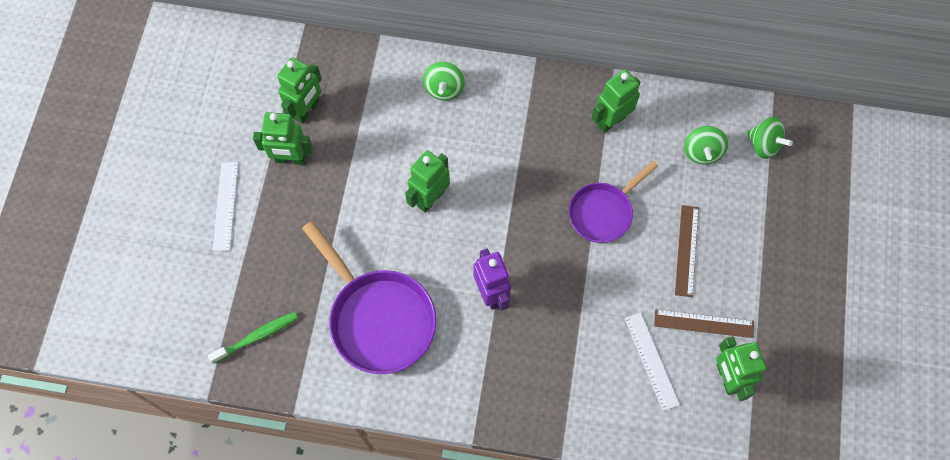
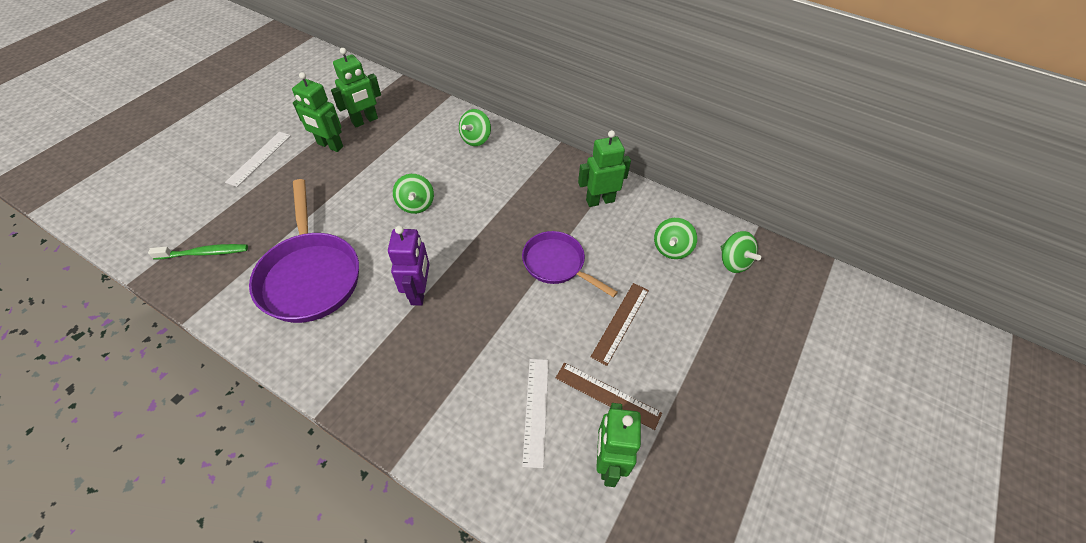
camera: 20 degrees right, 15 degrees down
green robot [405,151,450,213] -> green spinning top [393,174,434,214]
purple pan [569,161,658,243] -> purple pan turned 60 degrees clockwise [522,231,618,298]

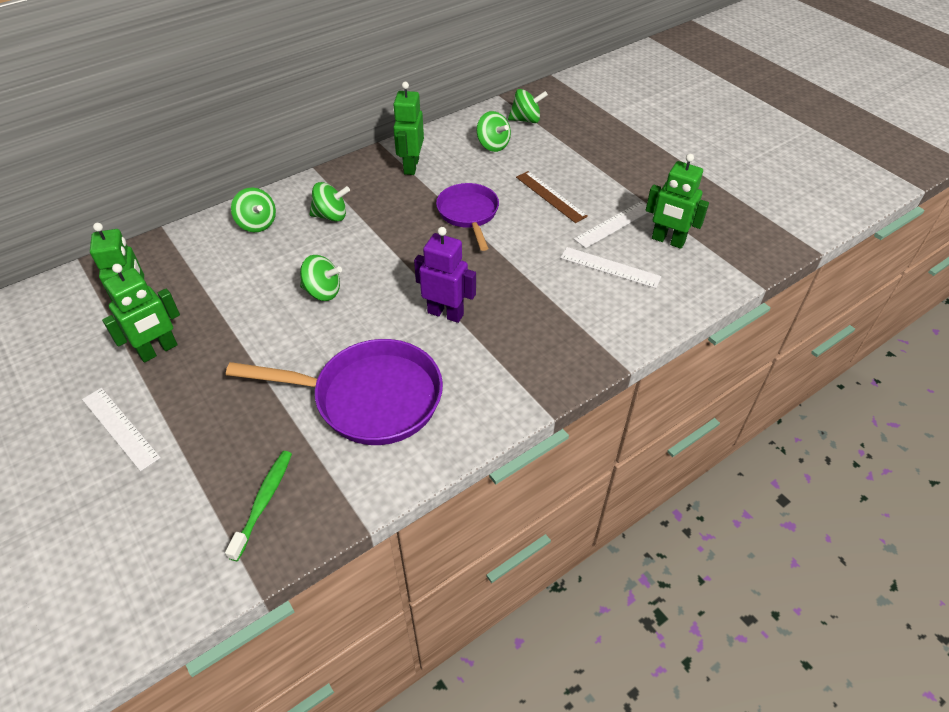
camera: 65 degrees left, 5 degrees down
purple pan [522,231,618,298] -> purple pan turned 105 degrees clockwise [436,183,499,251]
brown ruler [556,363,662,430] -> white ruler [574,201,649,248]
none -> green spinning top [309,182,350,222]

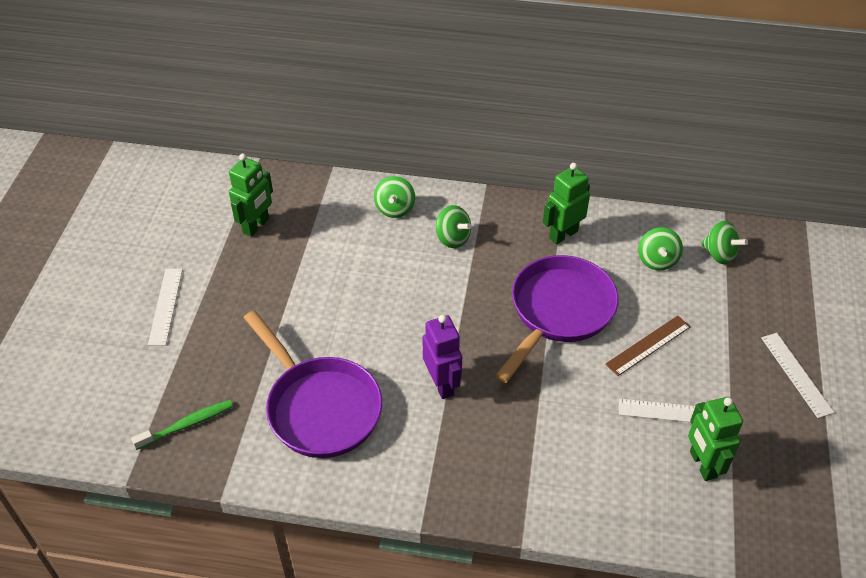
camera: 45 degrees right, 0 degrees up
green robot [102,264,180,362] -> none
green spinning top [300,255,342,301] -> none
purple pan [436,183,499,251] -> purple pan [495,255,619,383], size x1.59
brown ruler [516,171,588,223] -> brown ruler turned 45 degrees clockwise [605,316,691,376]
white ruler [560,247,662,288] -> white ruler moved to [761,333,834,418]

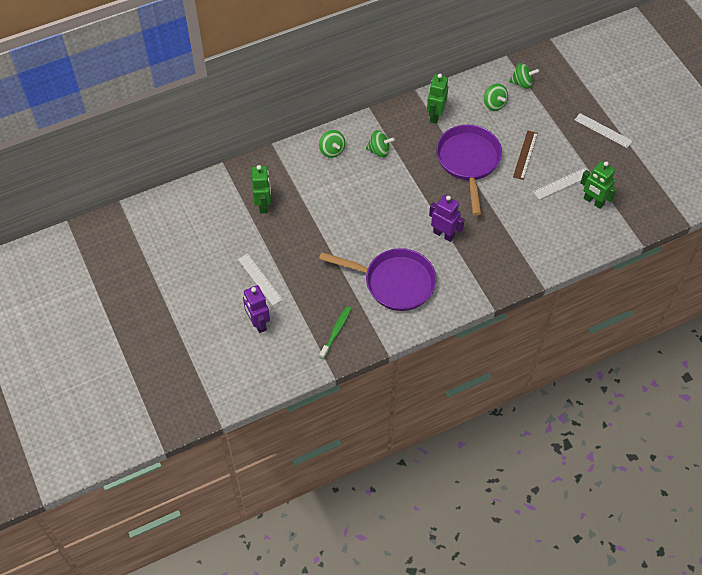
camera: 35 degrees left, 10 degrees up
none -> purple robot [243,285,270,333]

